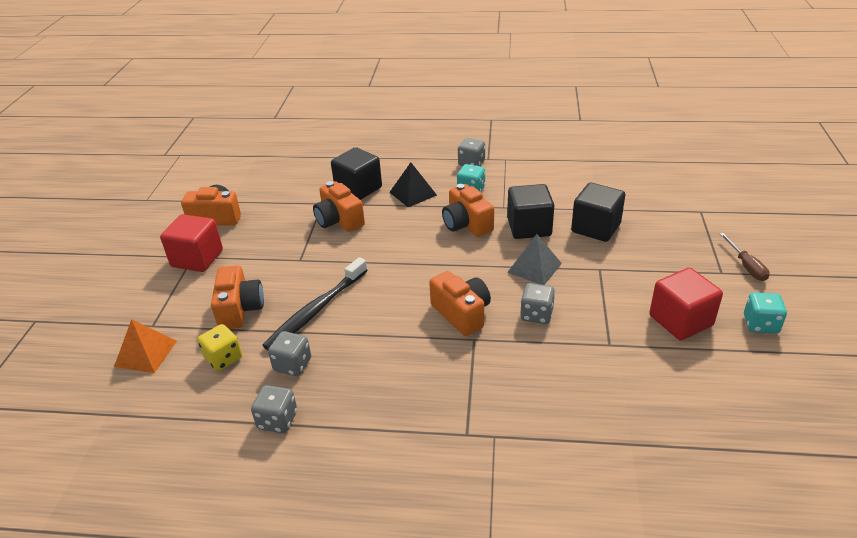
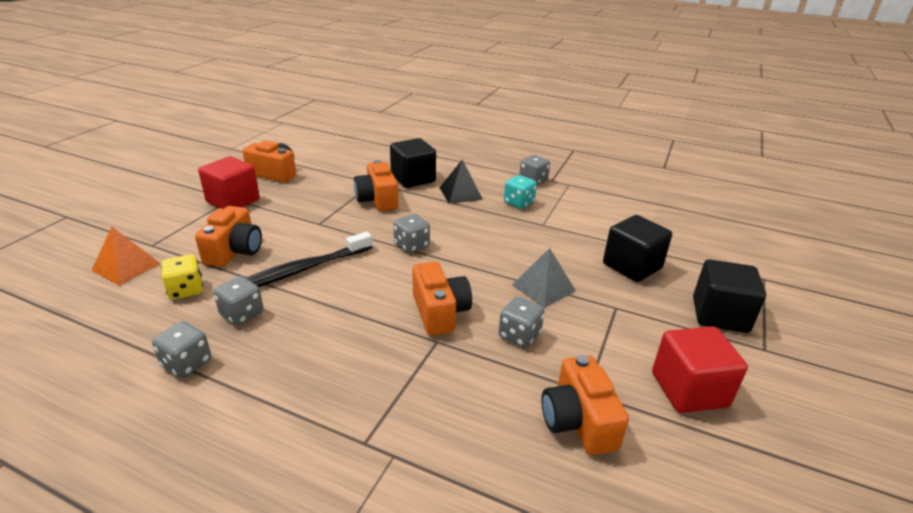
camera: 15 degrees right, 5 degrees down
orange camera [442,184,494,237] -> orange camera moved to [541,355,629,455]
black cube [507,184,554,239] -> black cube moved to [693,259,766,333]
brown screwdriver [720,233,770,281] -> none
turquoise dice [744,292,787,334] -> none
none -> grey dice [393,214,430,253]

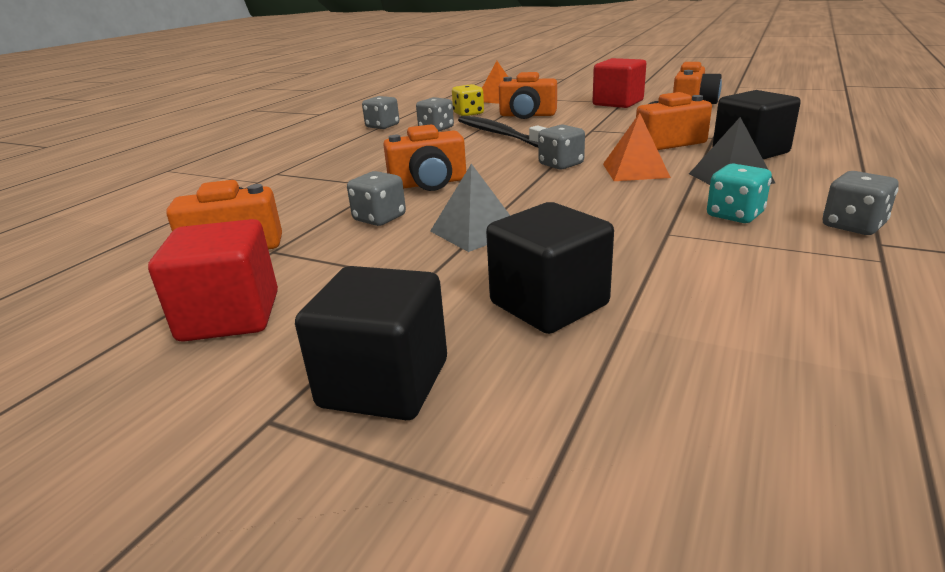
camera: 95 degrees right, 5 degrees down
none -> orange pyramid [603,113,671,181]

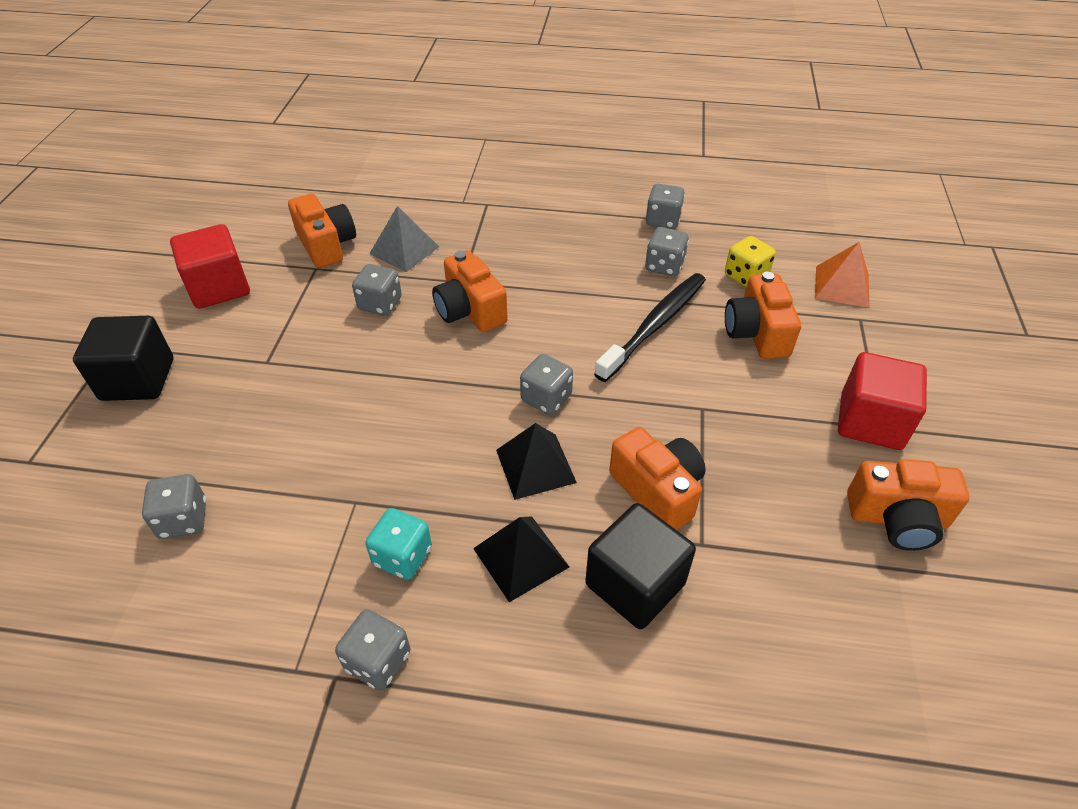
camera: 70 degrees right, 20 degrees up
grey pyramid [430,164,510,252] -> grey pyramid moved to [369,206,439,272]
black cube [486,202,614,334] -> none
orange pyramid [603,113,671,181] -> black pyramid [496,423,577,500]
none -> grey dice [142,474,206,539]

